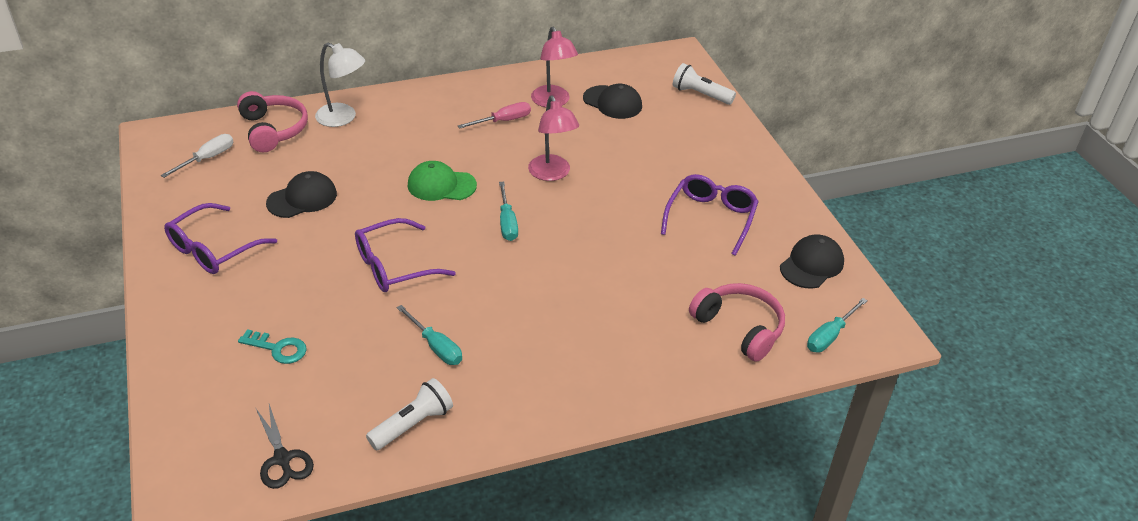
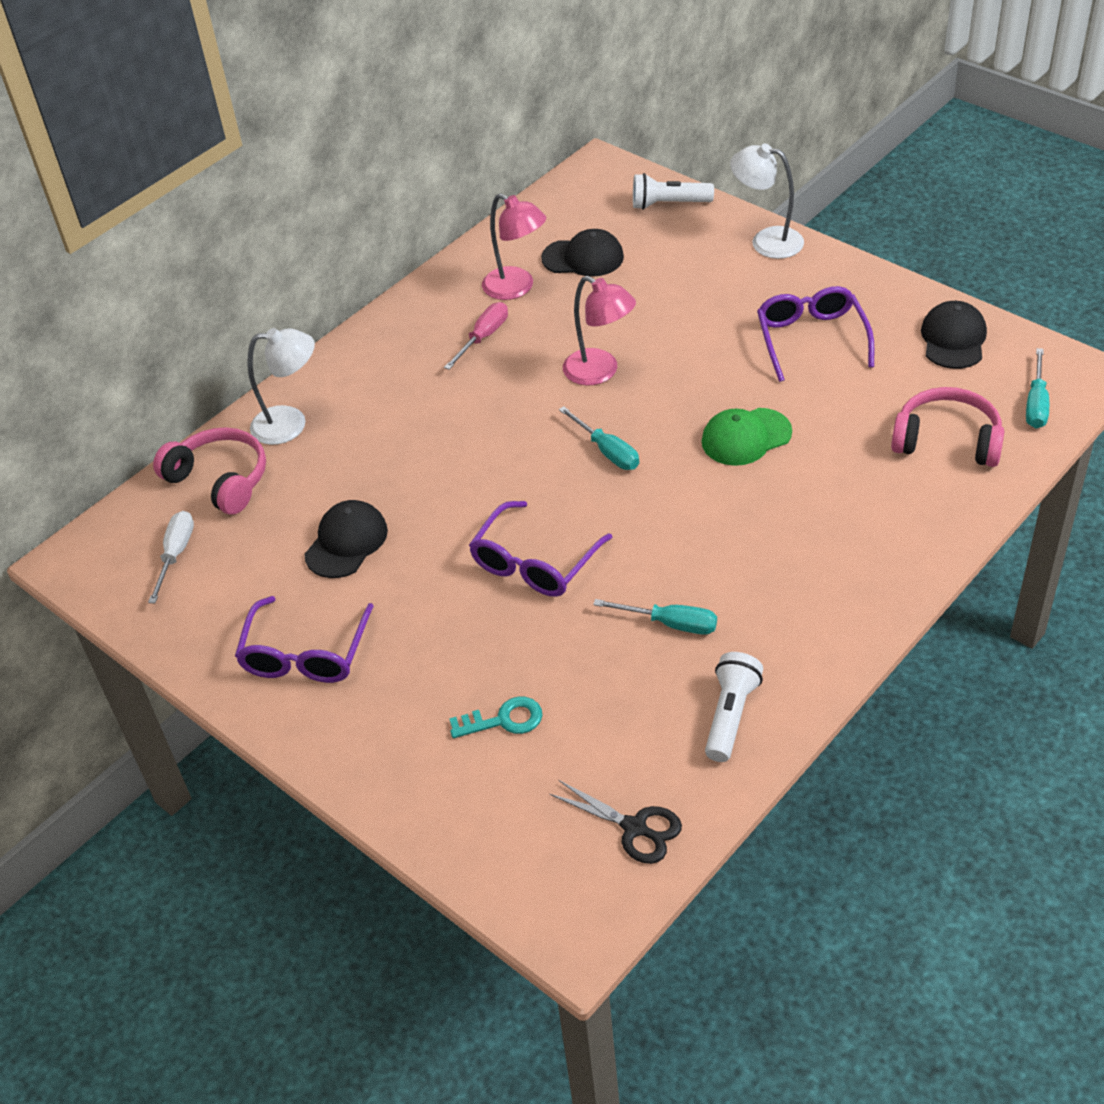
camera: 25 degrees left, 5 degrees up
green cap [408,161,477,201] -> green cap moved to [701,408,792,466]
none -> white lamp [730,144,804,259]

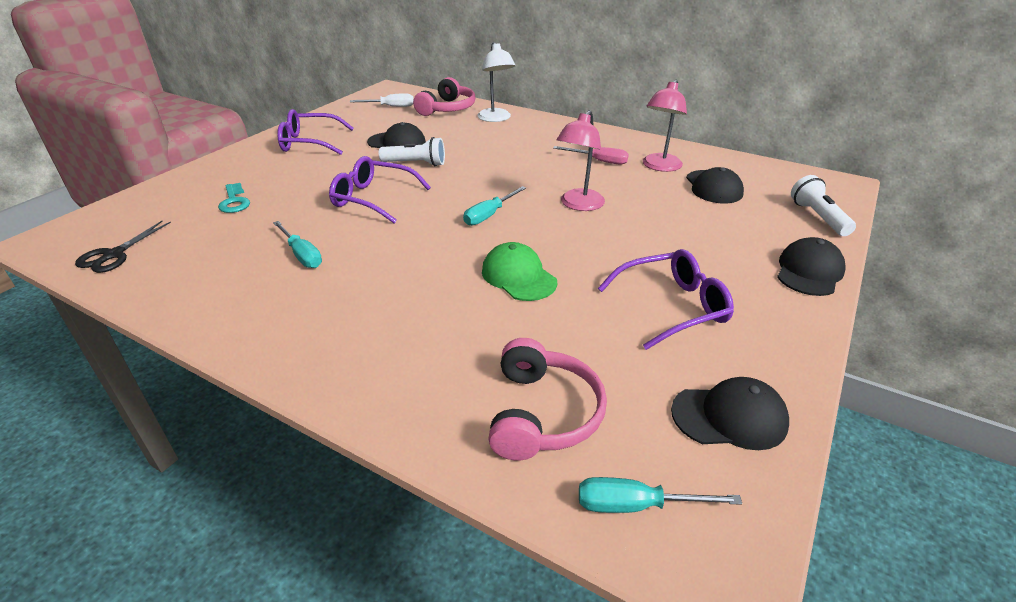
camera: 75 degrees right, 10 degrees down
turquoise screwdriver [593,599,717,635] -> turquoise screwdriver turned 45 degrees counterclockwise [273,221,322,268]
white flashlight [705,652,763,762] -> white flashlight moved to [379,137,445,166]
white lamp [730,144,804,259] -> black cap [777,237,846,296]

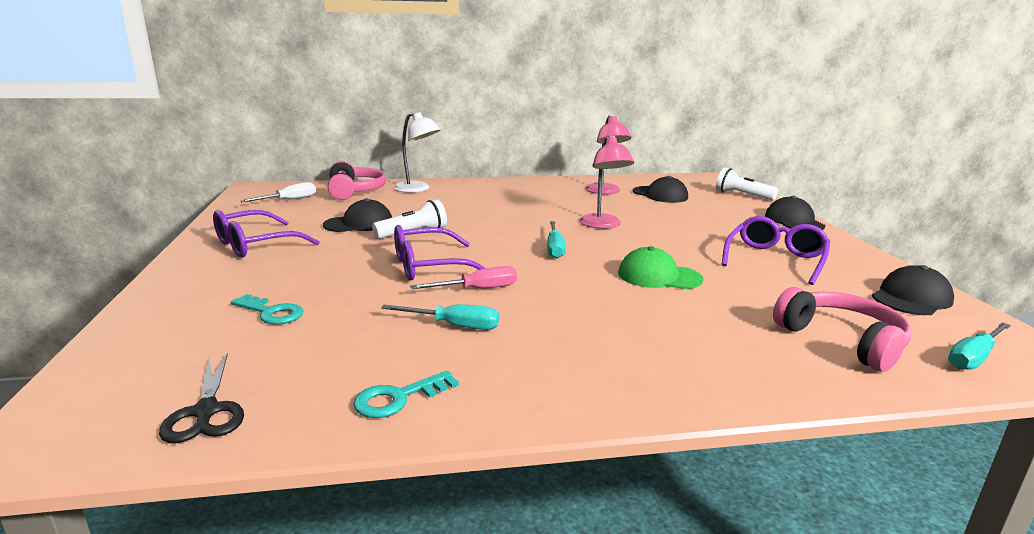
camera: 40 degrees left, 15 degrees down
pink screwdriver [553,146,629,164] -> pink screwdriver moved to [410,266,517,289]
none -> turquoise key [353,370,459,418]

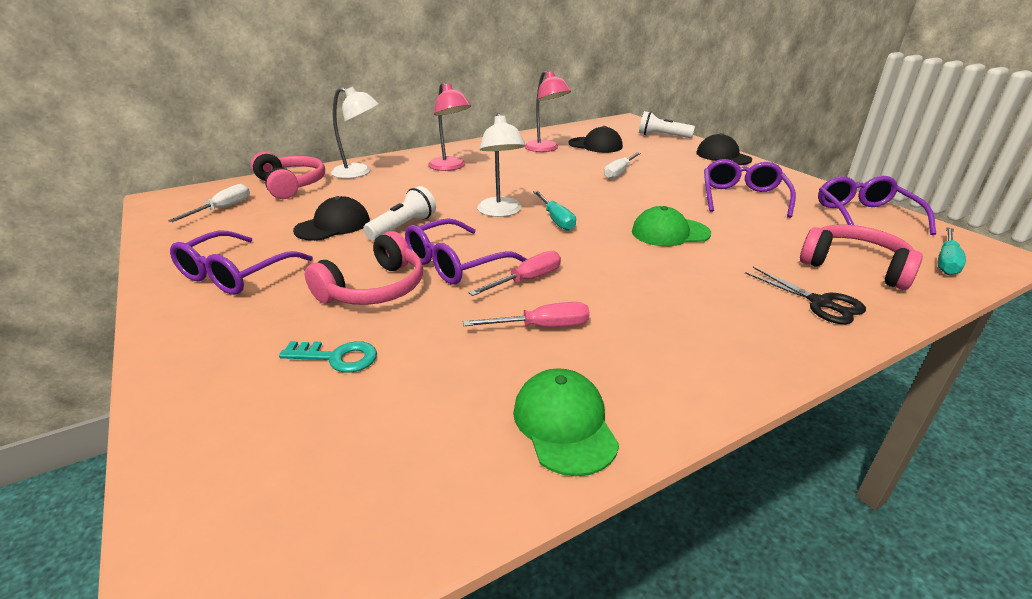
camera: 20 degrees left, 10 degrees up
black scissors [159,353,244,444] -> black scissors moved to [745,267,866,324]
turquoise key [353,370,459,418] -> green cap [513,368,619,476]
turquoise screwdriver [381,304,499,330] -> pink screwdriver [463,302,590,327]
pink lamp [580,136,634,229] -> pink lamp moved to [428,83,471,171]
black cap [872,265,954,315] -> purple glasses [818,176,936,235]
none -> pink headphones [305,231,423,305]
none -> white lamp [477,113,526,217]
none -> white screwdriver [604,152,641,179]

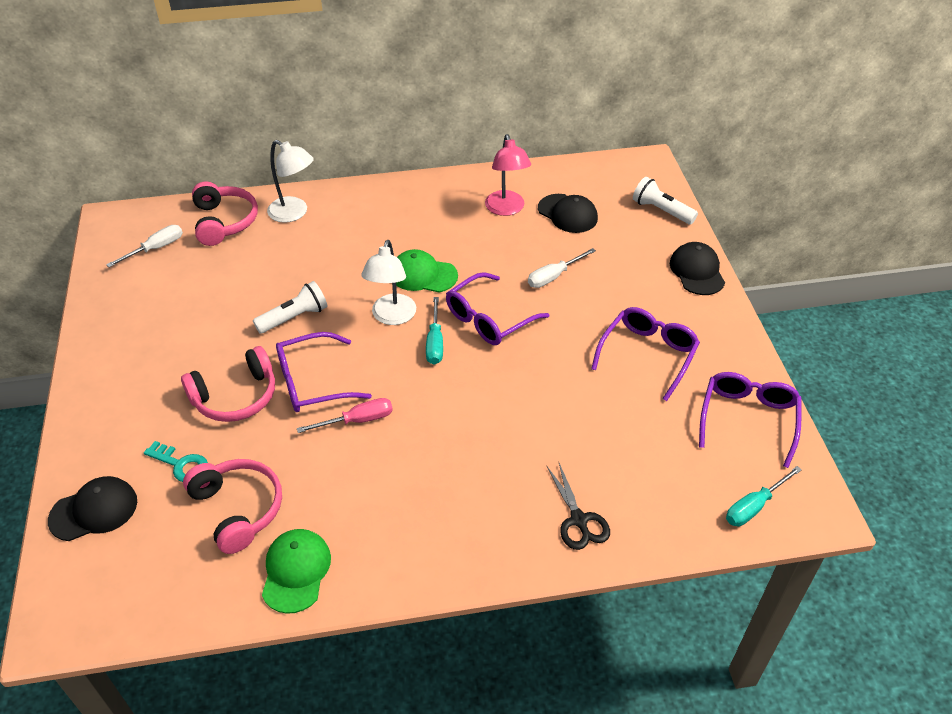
camera: 20 degrees right, 15 degrees up
purple glasses [170,231,313,295] -> purple glasses moved to [446,272,549,345]
black cap [293,196,370,241] -> black cap moved to [48,476,137,541]
pink lamp [428,83,471,171] -> none
pink screwdriver [463,302,590,327] -> none
green cap [632,206,711,246] -> green cap moved to [396,249,458,293]
pink headphones [800,225,923,290] -> pink headphones moved to [183,459,282,554]

